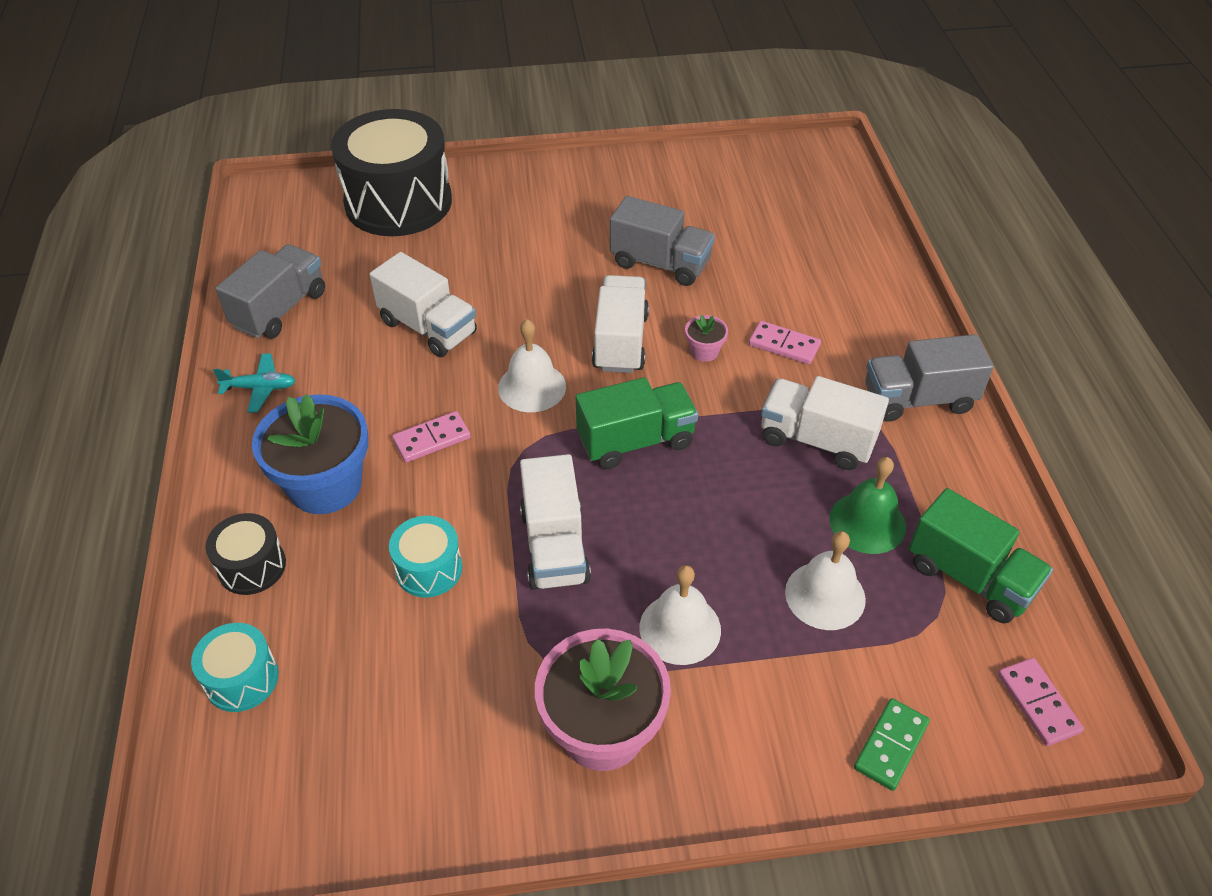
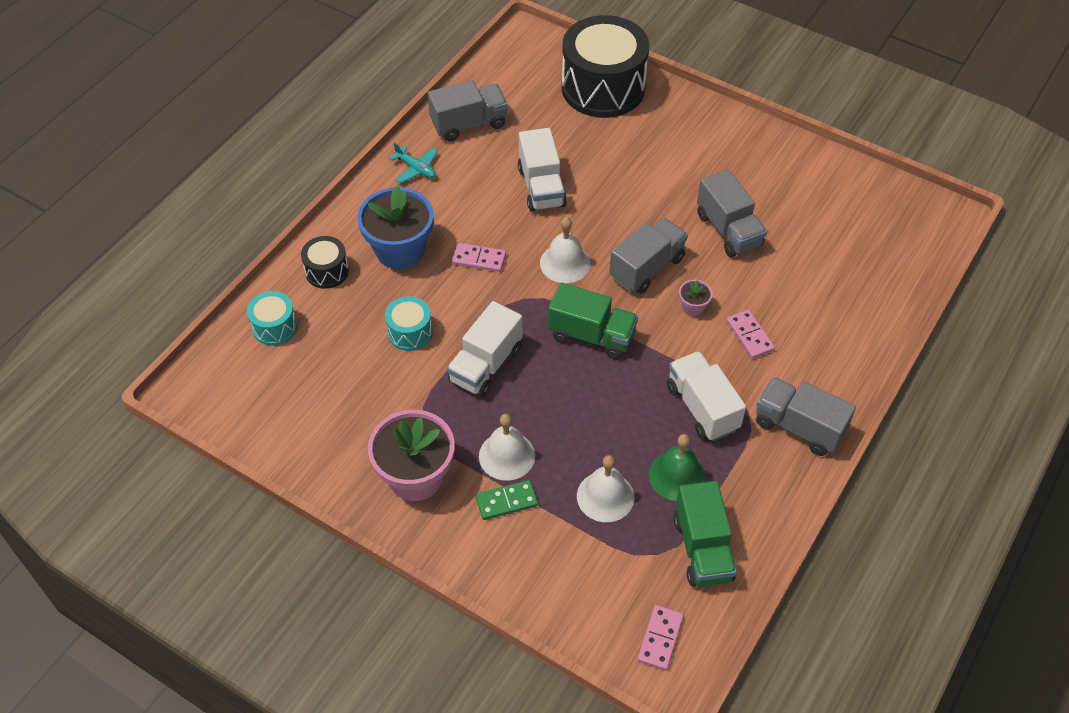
camera: 40 degrees right, 5 degrees up
white truck [592,275,649,373] -> grey truck [609,218,688,294]
green domino [854,698,930,791] -> green domino moved to [476,480,538,520]

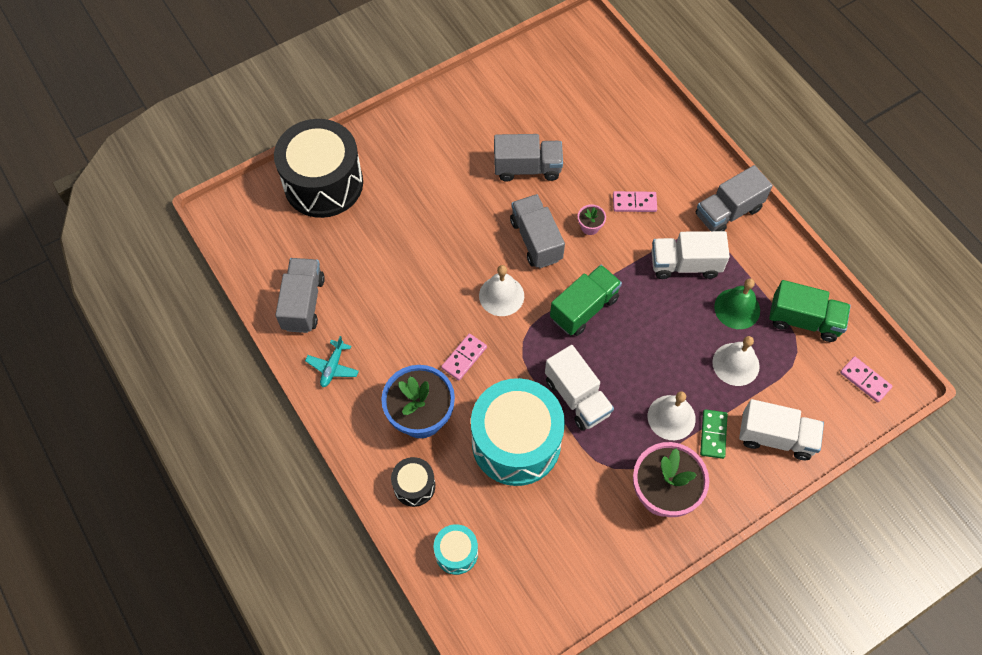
camera: 65 degrees left, 10 degrees up
turquoise drum [385,296,433,351] -> turquoise drum [471,378,565,486], size x2.17
turquoise plane [389,142,438,183] -> turquoise plane turned 135 degrees clockwise [305,336,359,387]
white truck [518,128,567,212] -> white truck moved to [739,399,824,460]

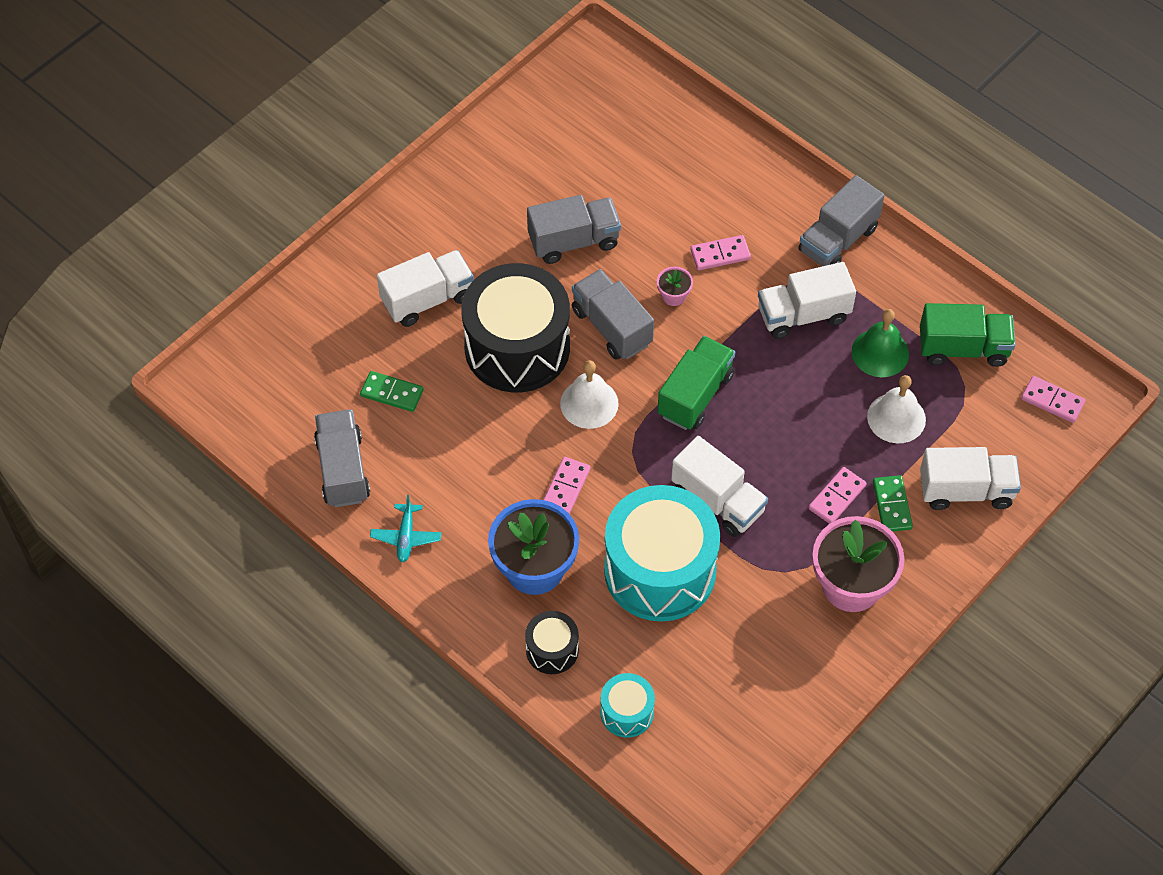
camera: 15 degrees left, 5 degrees down
black drum [274,119,363,218] -> black drum moved to [461,263,570,392]
white bell [648,392,696,440] -> pink domino [808,467,867,524]
none -> green domino [360,371,424,412]
none -> white truck [377,250,474,327]

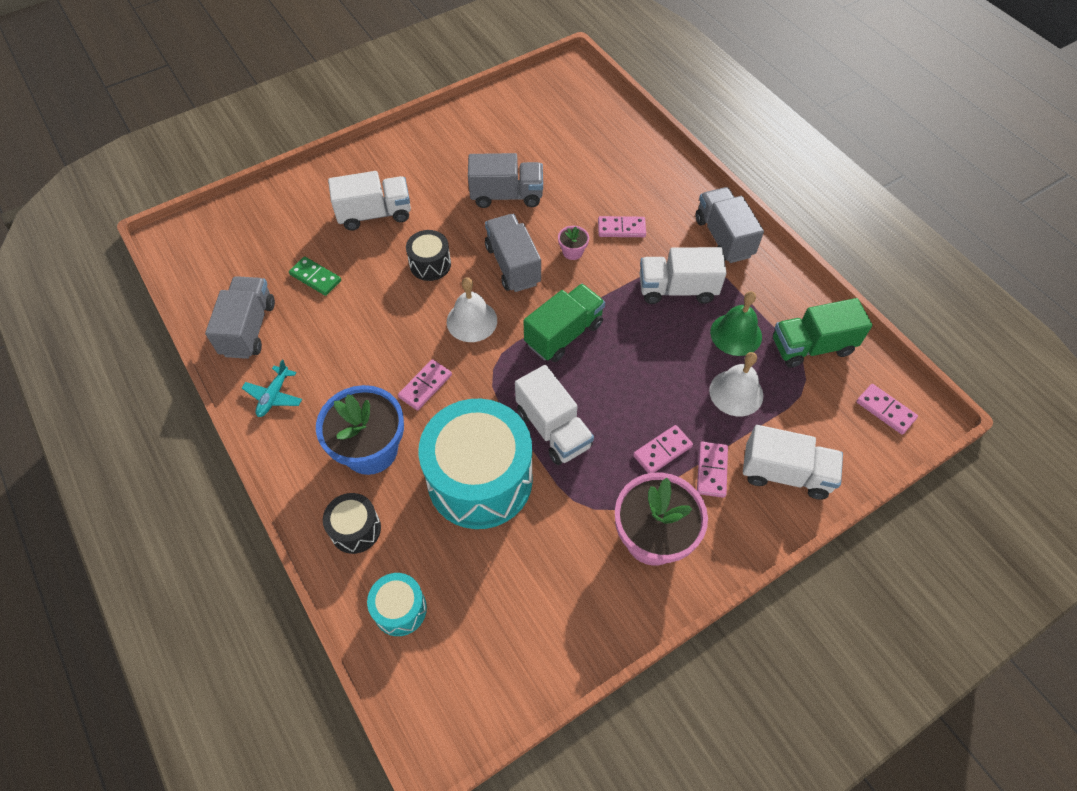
camera: 15 degrees right, 0 degrees up
black drum [461,263,570,392] -> black drum [406,230,451,281], size x0.46
grey truck [798,175,884,266] -> grey truck turned 105 degrees clockwise [695,187,764,263]
green domino [873,475,913,532] -> pink domino [697,442,728,498]
green truck [920,303,1016,367] -> green truck turned 150 degrees clockwise [773,298,873,368]

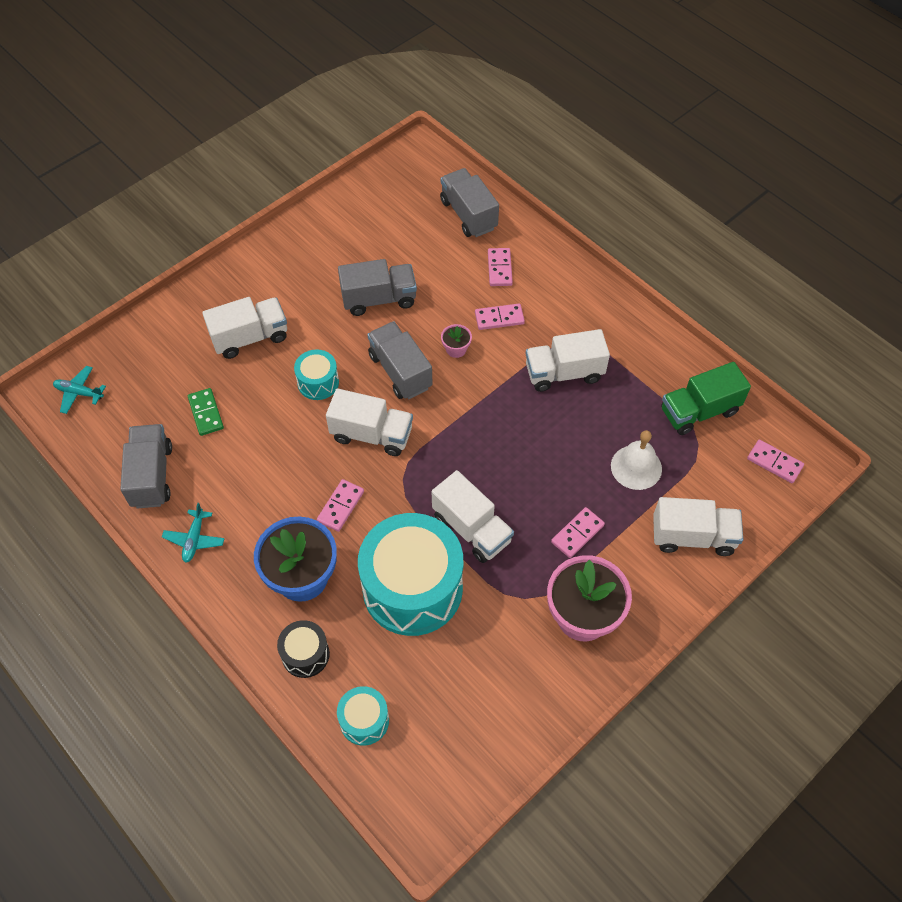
camera: 10 degrees left, 0 degrees up
green domino [289,257,341,296] -> green domino turned 45 degrees clockwise [188,388,224,436]
black drum [406,230,451,281] -> turquoise drum [294,349,339,400]
white bell [447,277,497,342] -> white truck [326,388,413,456]
green truck [523,284,605,362] -> none
grey truck [695,187,764,263] -> grey truck moved to [440,168,499,237]
pink domino [697,442,728,498] -> pink domino moved to [488,248,513,286]
green bell [710,291,762,356] -> none
none -> turquoise plane [53,366,106,414]

